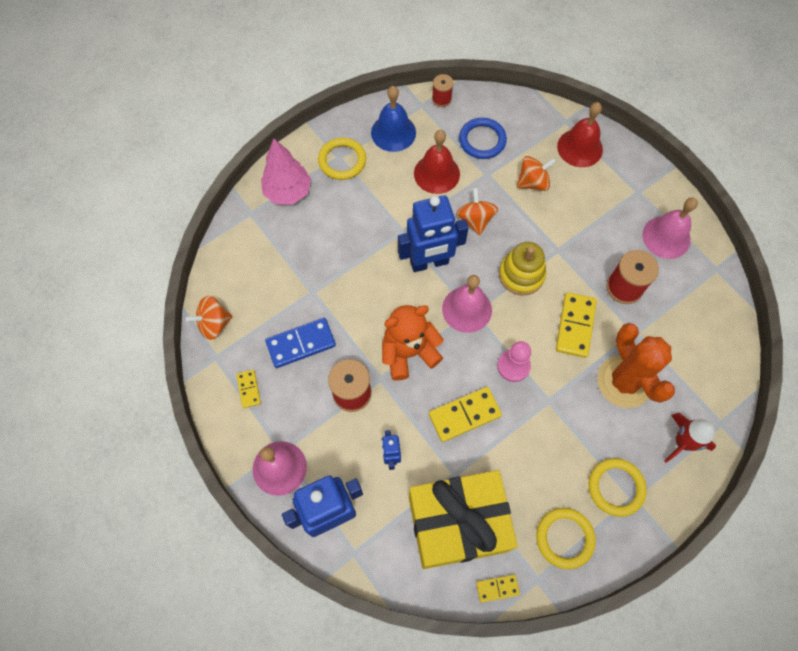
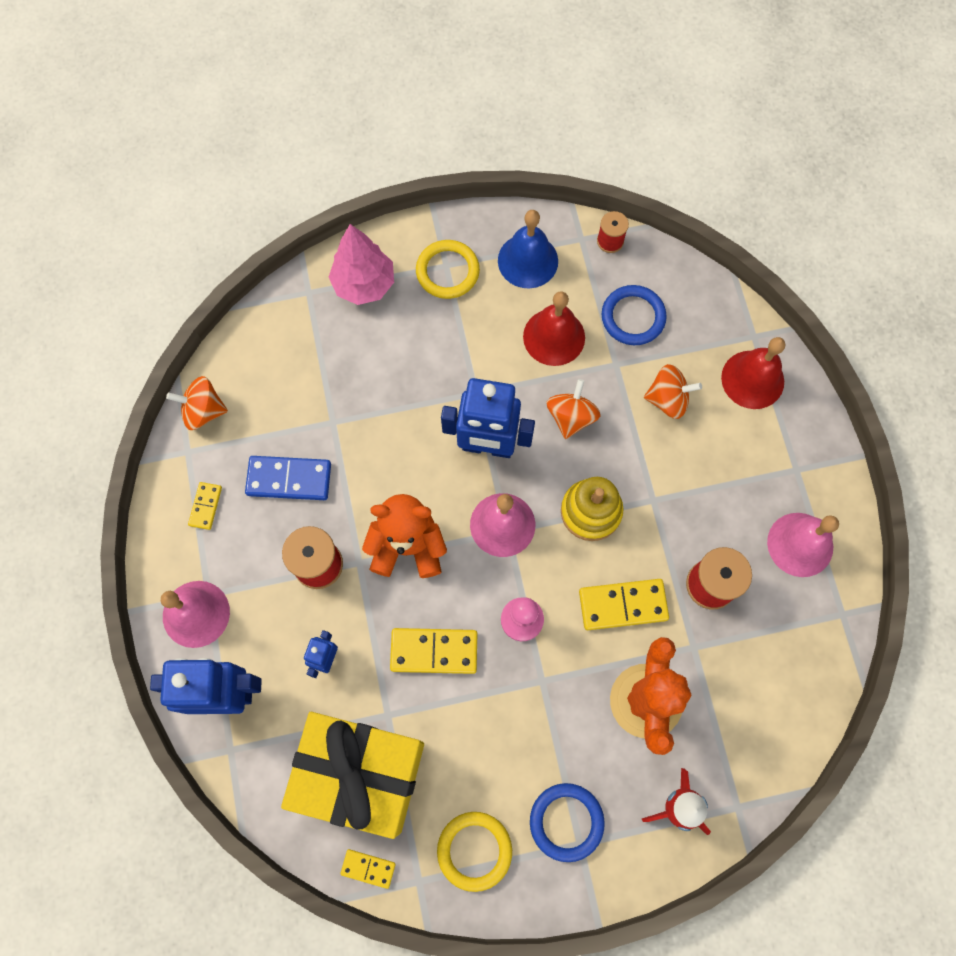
camera: 25 degrees right, 5 degrees up
yellow domino [556,293,597,358] -> yellow domino turned 45 degrees clockwise [579,579,669,630]
yellow ring [589,458,647,517] -> blue ring [530,783,605,862]

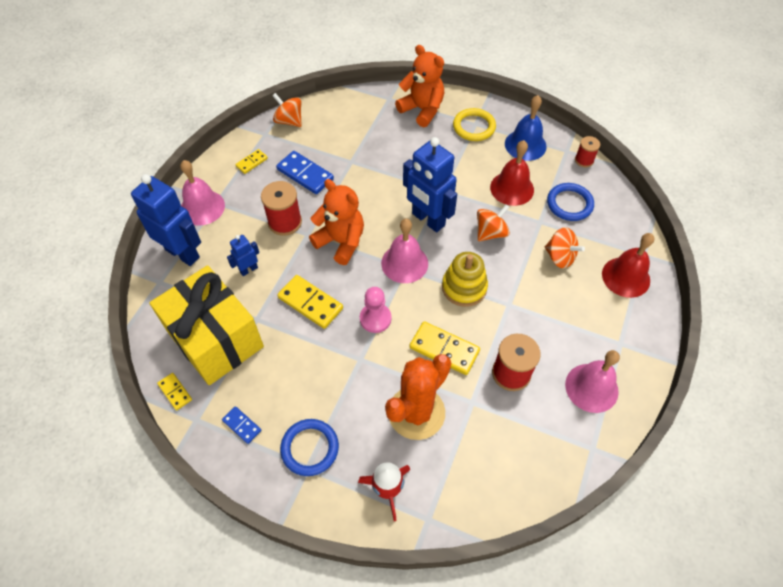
camera: 35 degrees right, 15 degrees down
pink tree [329,224,394,305] -> orange teddy bear [395,45,444,127]
yellow ring [437,812,512,892] -> blue domino [222,406,261,444]

